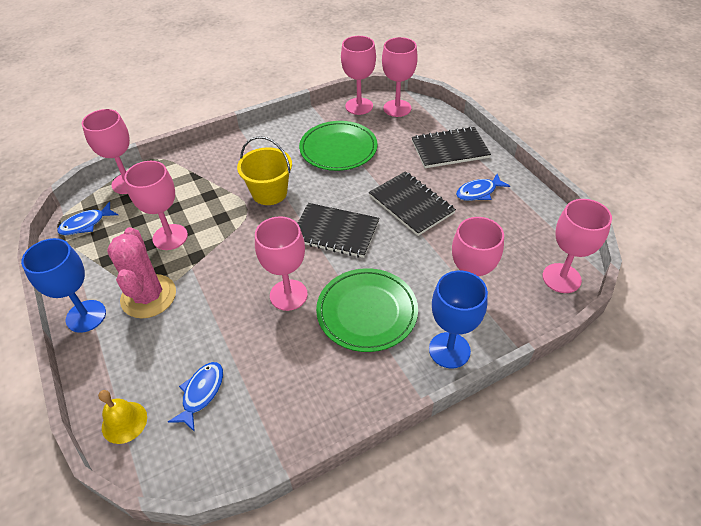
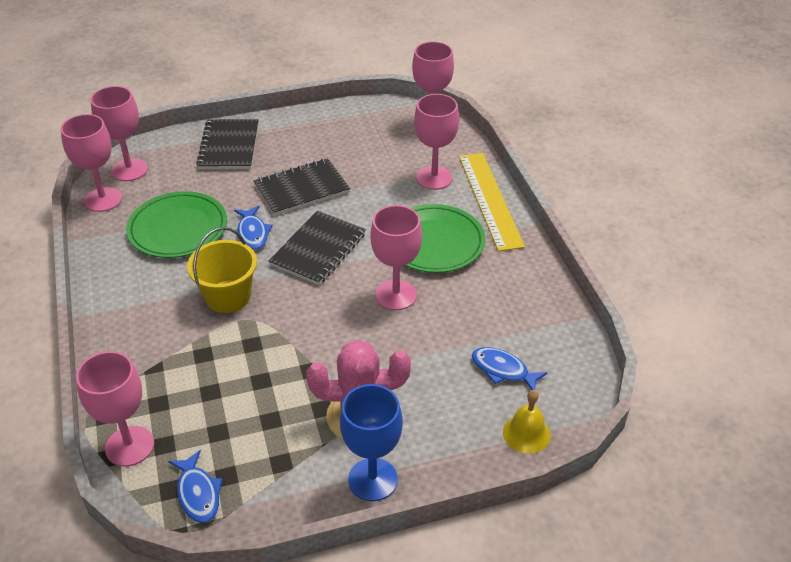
camera: 80 degrees left, 5 degrees down
pink goblet [124,161,188,250] -> none
blue goblet [429,271,488,368] -> yellow ruler [459,153,525,252]
blue fish [456,174,510,201] -> blue fish moved to [234,206,273,250]

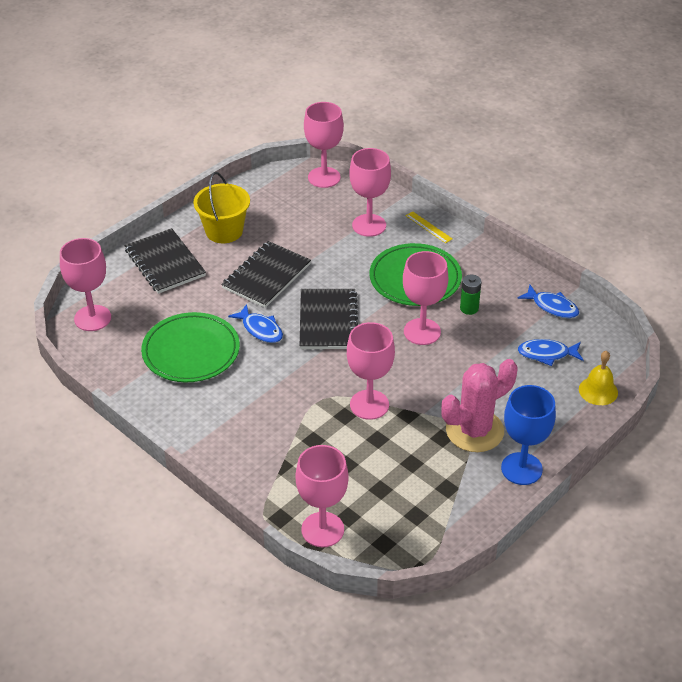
camera: 30 degrees left, 0 degrees up
pink goblet [61,114,122,212] -> pink goblet moved to [347,322,395,420]
blue fish [168,450,223,523] -> blue fish moved to [517,285,579,318]
yellow bucket [187,227,257,313] -> yellow bucket moved to [194,172,250,243]
yellow ruler [459,153,525,252] -> yellow ruler [406,211,452,243], size x0.41
none -> green battery [460,274,482,315]

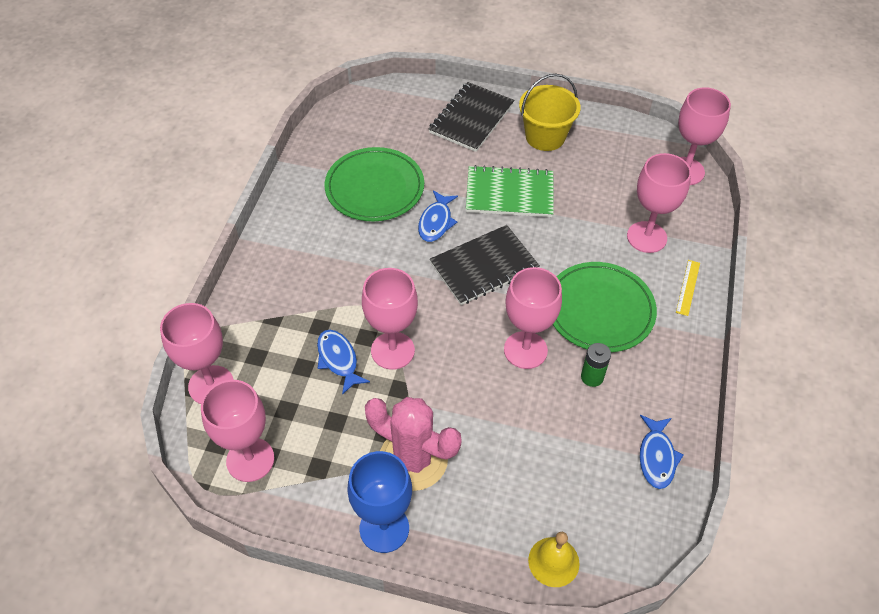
camera: 60 degrees right, 10 degrees up
pink goblet [60,238,111,331] -> pink goblet moved to [201,380,274,482]
black notebook [221,241,311,308] -> green notebook [466,165,554,217]
blue fish [518,339,583,366] -> blue fish moved to [317,330,370,395]

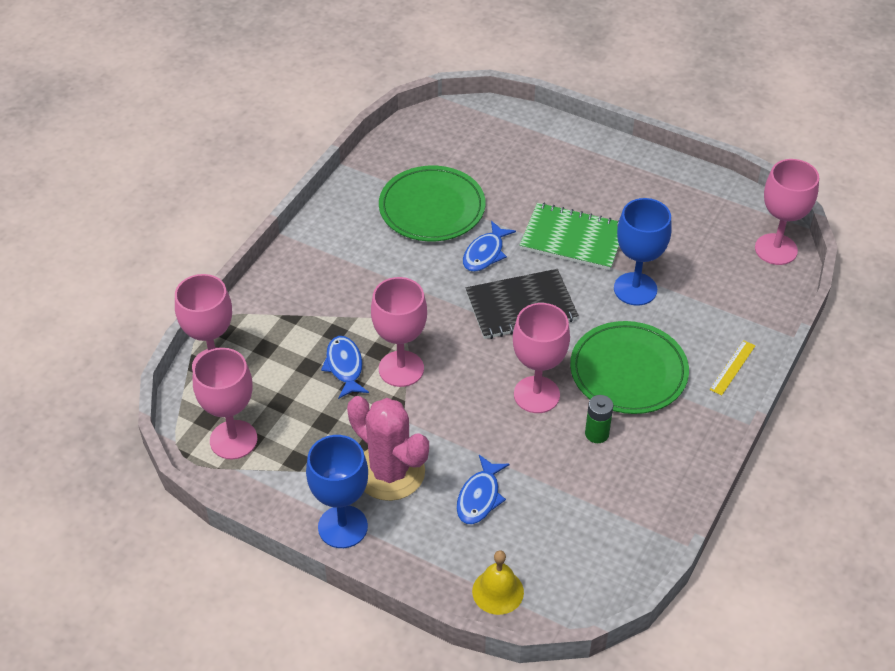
camera: 15 degrees right, 5 degrees down
black notebook [429,82,514,152] -> none
yellow bucket [519,74,581,151] -> none
pink goblet [627,153,691,253] -> none
blue fish [640,415,684,489] -> blue fish moved to [456,455,510,524]
none -> blue goblet [614,198,672,306]

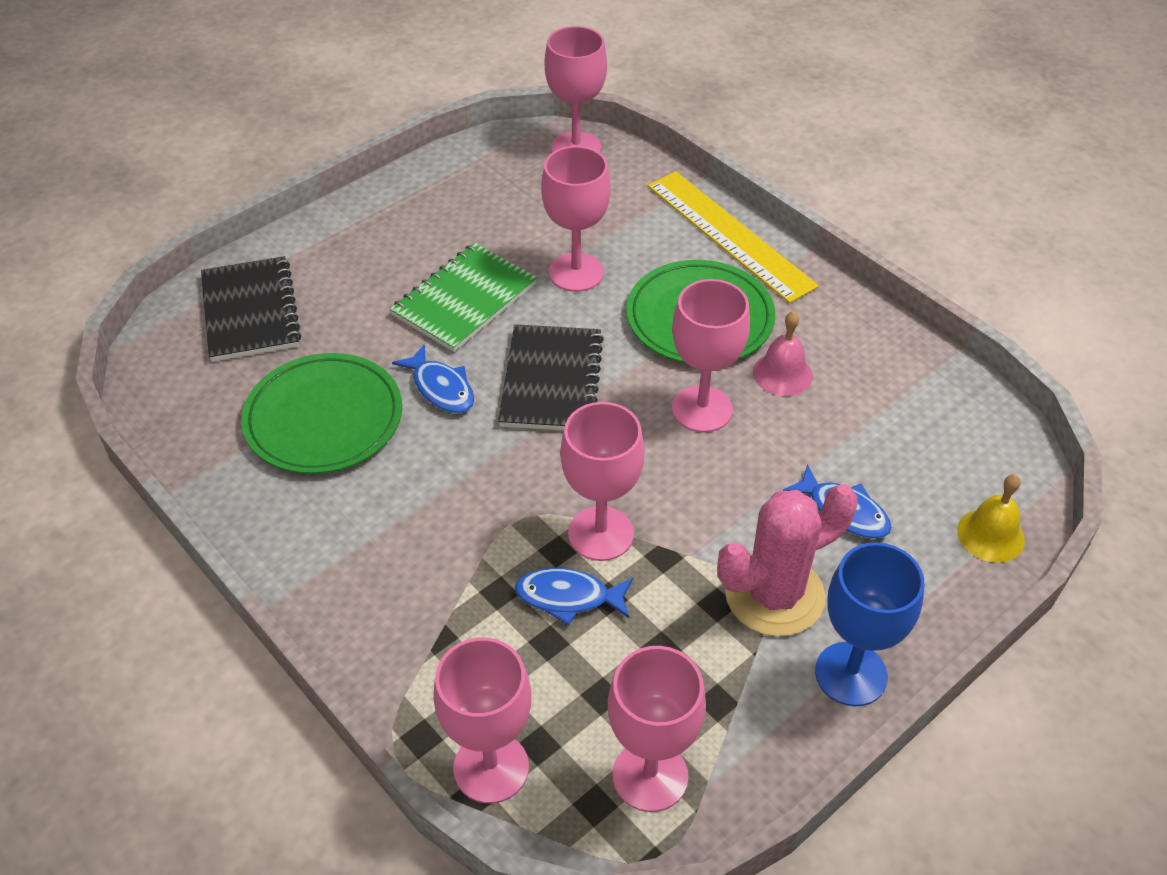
camera: 70 degrees left, 0 degrees up
green battery [585,395,613,443] -> pink bell [753,311,813,396]
blue goblet [614,198,672,306] -> pink goblet [541,146,611,292]
yellow ruler [710,340,755,396] -> yellow ruler [648,171,819,303], size x2.41
none -> black notebook [201,256,301,362]

